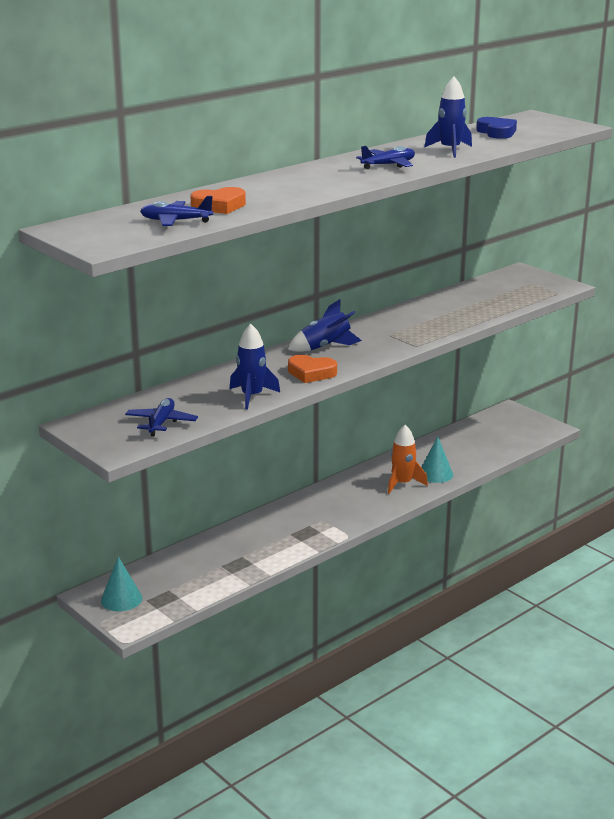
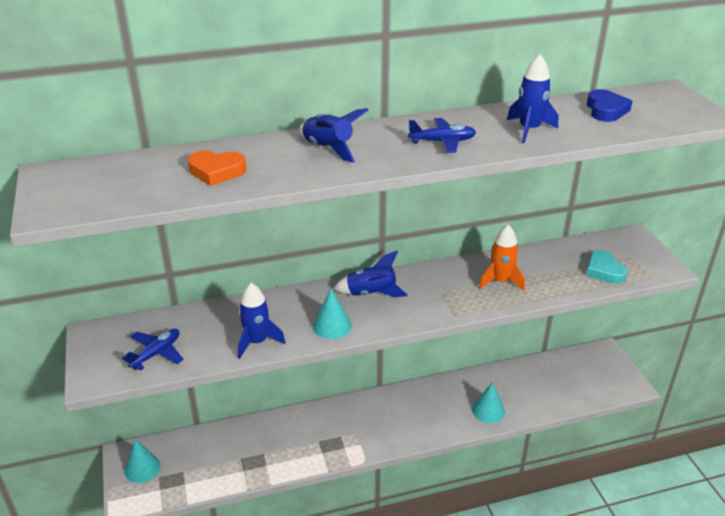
camera: 25 degrees right, 10 degrees up
blue plane [140,196,213,226] -> none
orange heart [288,355,337,383] -> turquoise cone [313,289,352,339]
orange rocket [388,425,428,494] -> orange rocket moved to [479,225,525,291]
none -> blue rocket [299,108,368,162]
none -> turquoise heart [586,250,627,284]

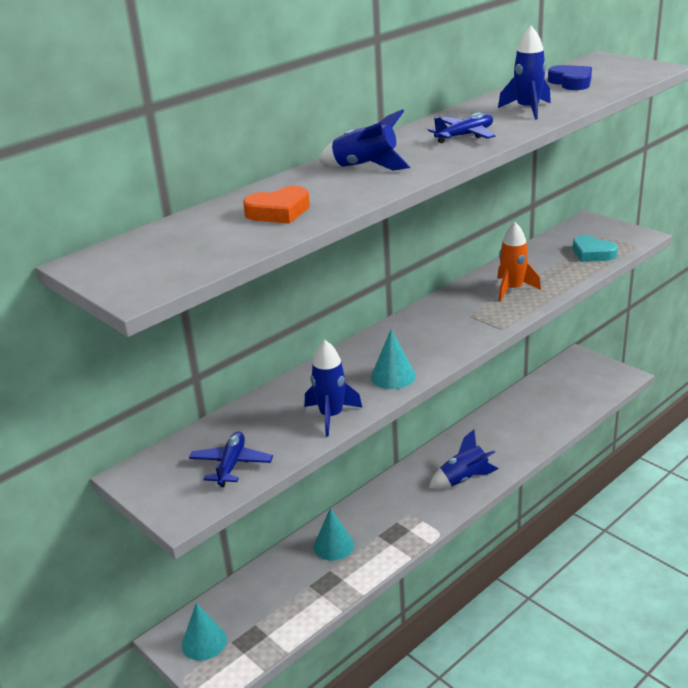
camera: 25 degrees left, 5 degrees down
blue rocket [333,251,408,297] -> blue rocket moved to [429,430,499,489]
turquoise cone [472,382,505,423] -> turquoise cone moved to [314,508,354,561]

